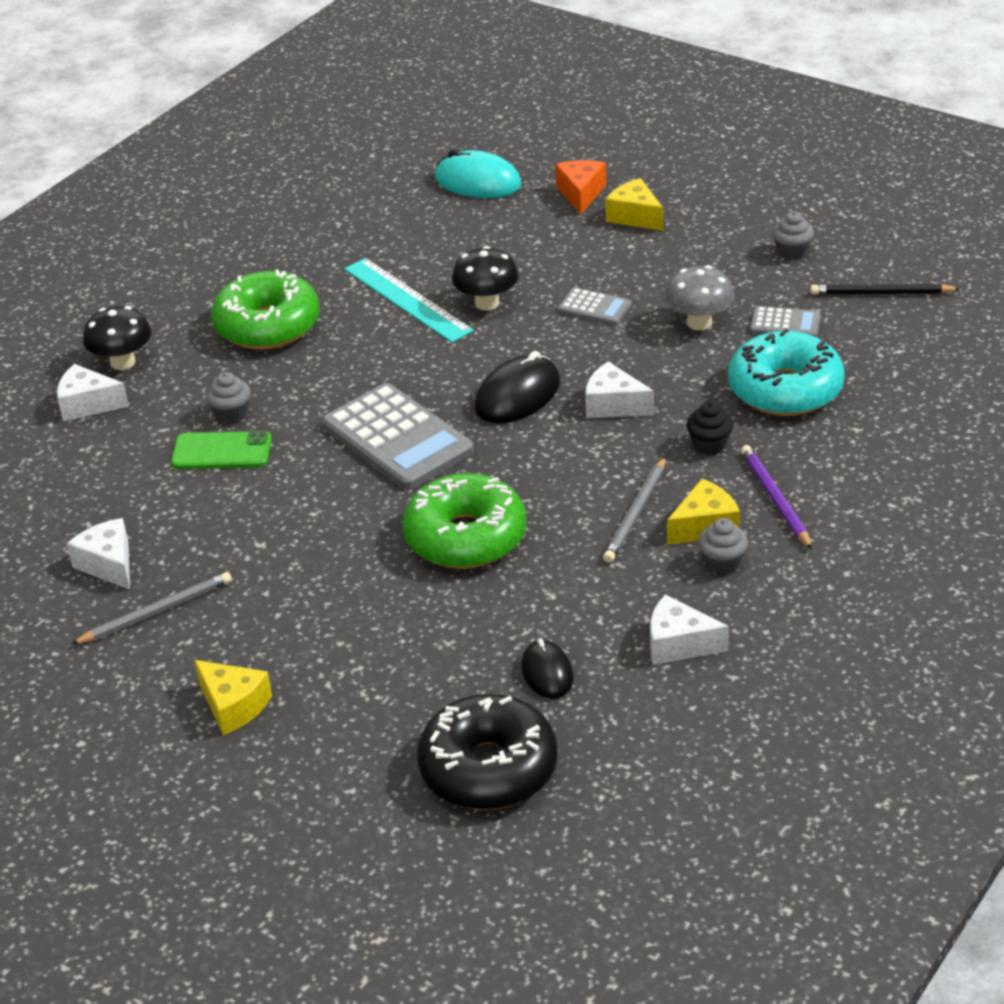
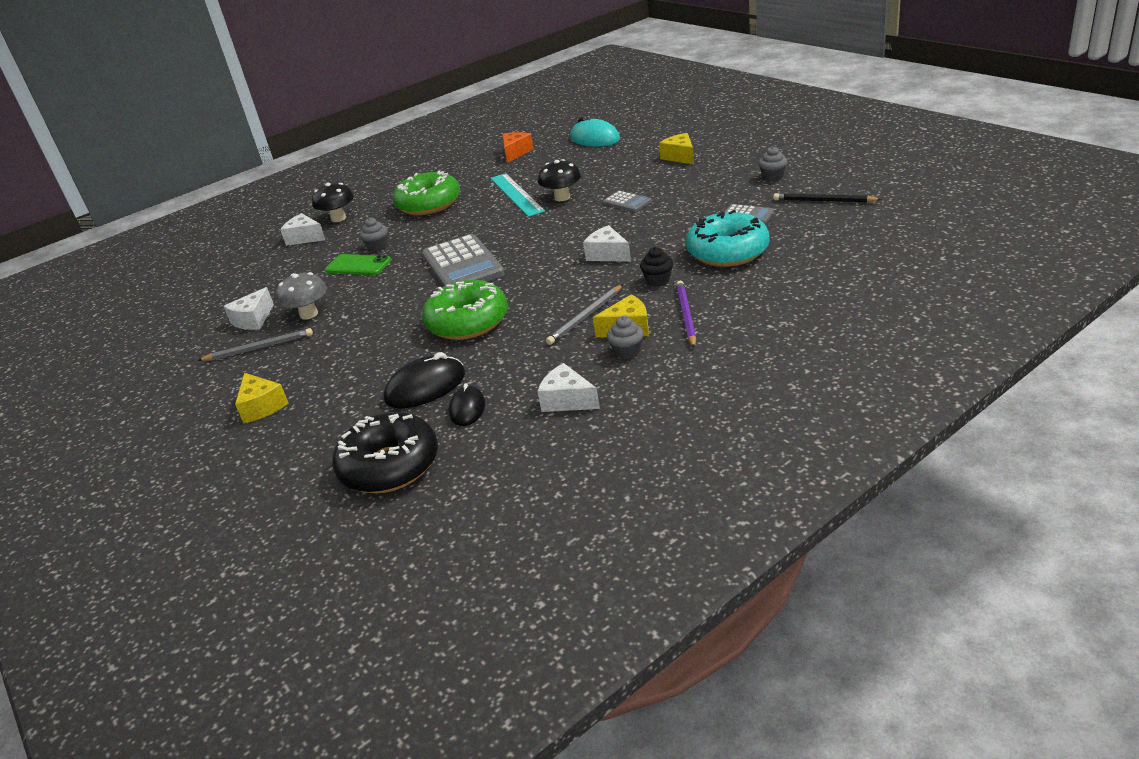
camera: 20 degrees right, 5 degrees down
white cheese [66,518,130,590] -> white cheese turned 135 degrees counterclockwise [223,287,274,330]
black mouse [475,351,560,423] -> black mouse moved to [383,352,465,408]
orange cheese [555,160,606,214] -> orange cheese moved to [502,132,534,163]
grey mushroom [665,265,734,330] -> grey mushroom moved to [276,272,327,319]

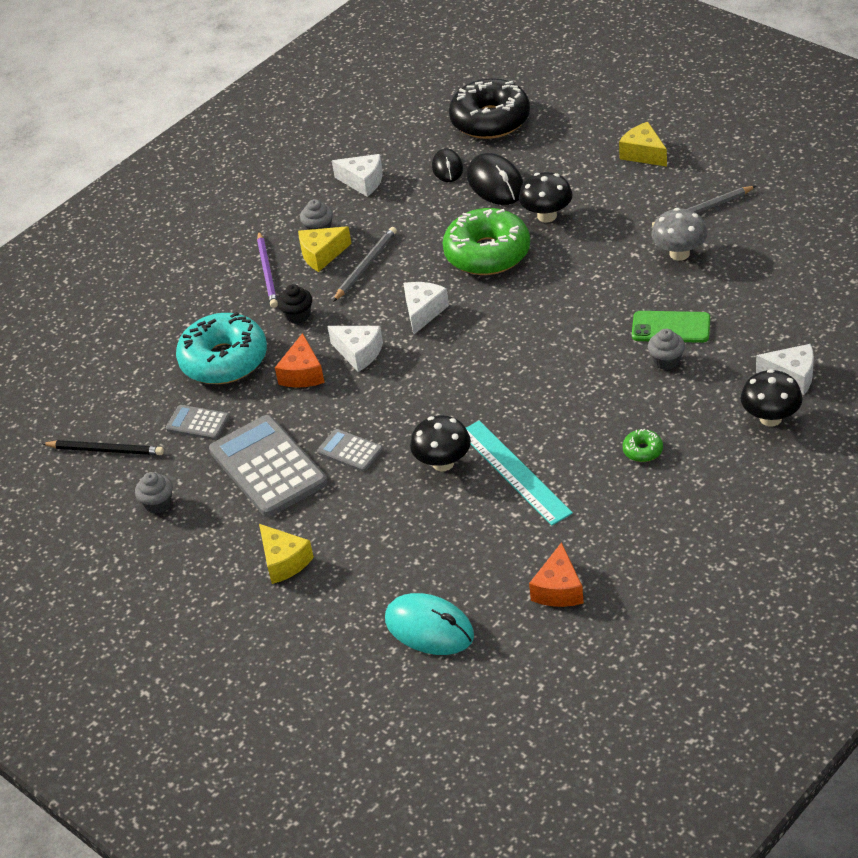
camera: 170 degrees right, 10 degrees up
white cheese [223,287,274,330] -> white cheese moved to [403,282,449,335]
black mouse [383,352,465,408] -> black mouse turned 75 degrees counterclockwise [467,153,524,205]
green donut [393,171,460,215] -> green donut [622,429,663,462], size x0.41
grey calculator [422,234,505,286] -> grey calculator moved to [209,415,327,517]
none -> orange cheese [275,333,325,388]
none -> black mushroom [519,172,573,222]

